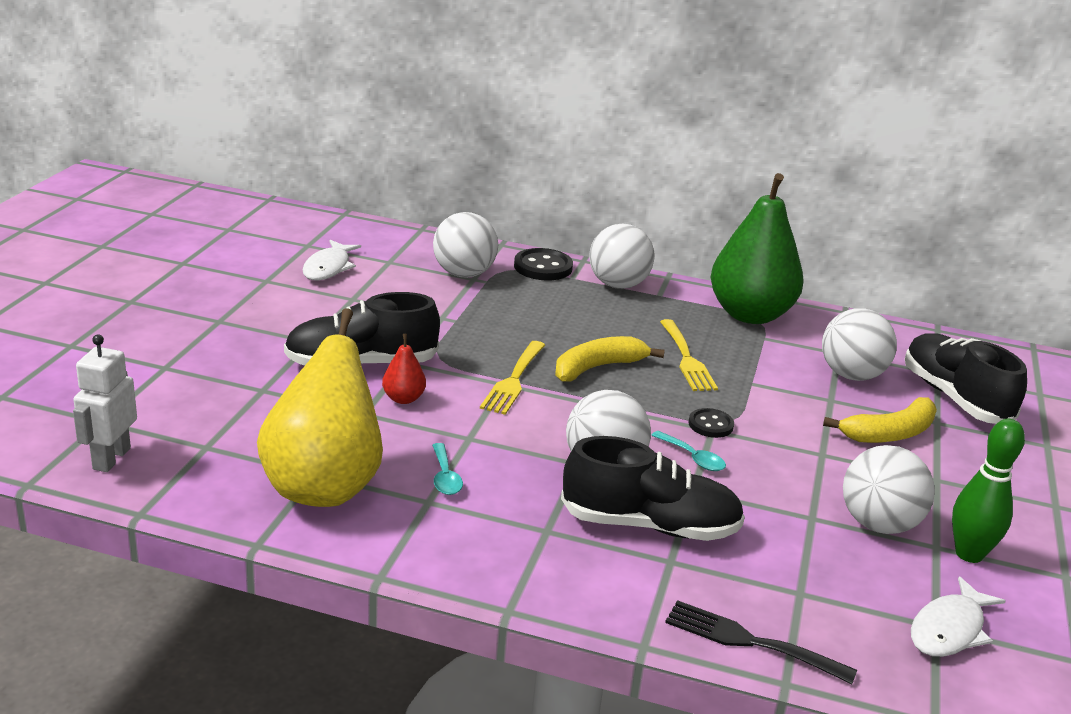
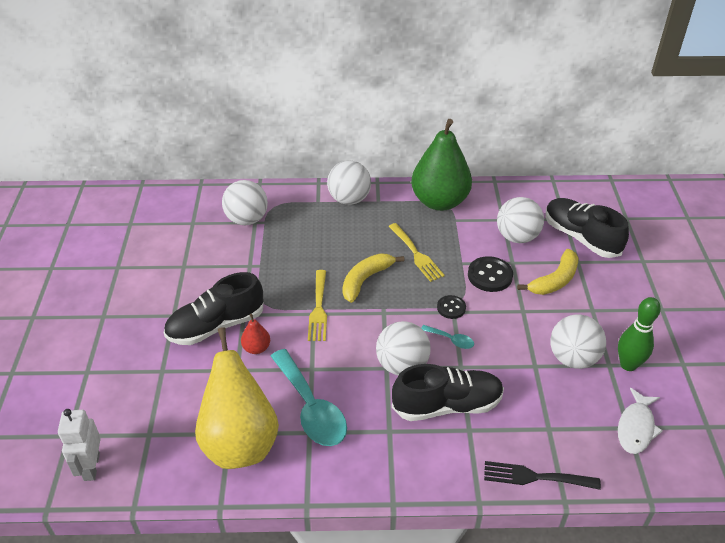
camera: 15 degrees left, 15 degrees up
white fish [303,240,361,281] -> none
turquoise spoon [432,443,463,495] -> turquoise spoon [271,349,347,446], size x2.22
black button [514,248,573,280] -> black button moved to [468,256,513,292]

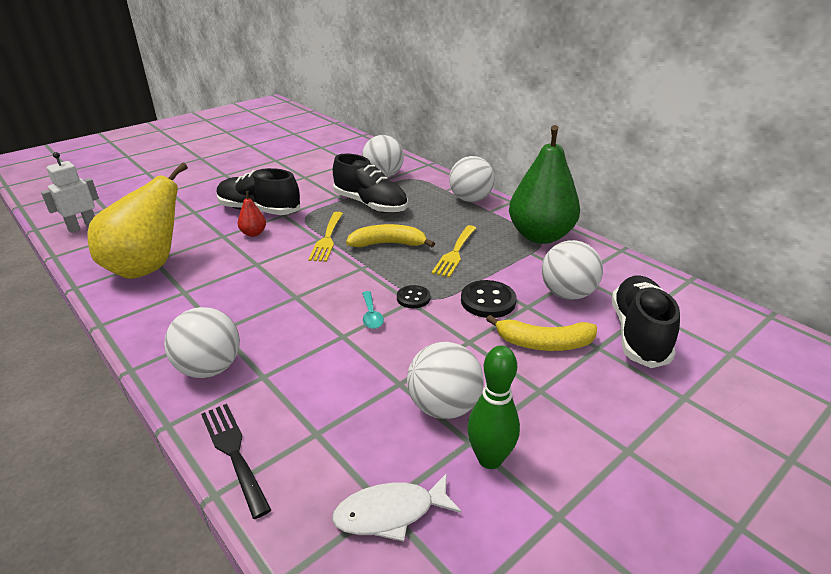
camera: 50 degrees right, 10 degrees down
turquoise spoon [271,349,347,446] -> none
yellow fork [308,270,327,341] -> yellow fork turned 45 degrees counterclockwise [308,212,343,262]
white ball [376,321,431,376] -> white ball moved to [164,307,240,378]
black shoe [392,364,504,421] -> black shoe moved to [333,154,407,213]

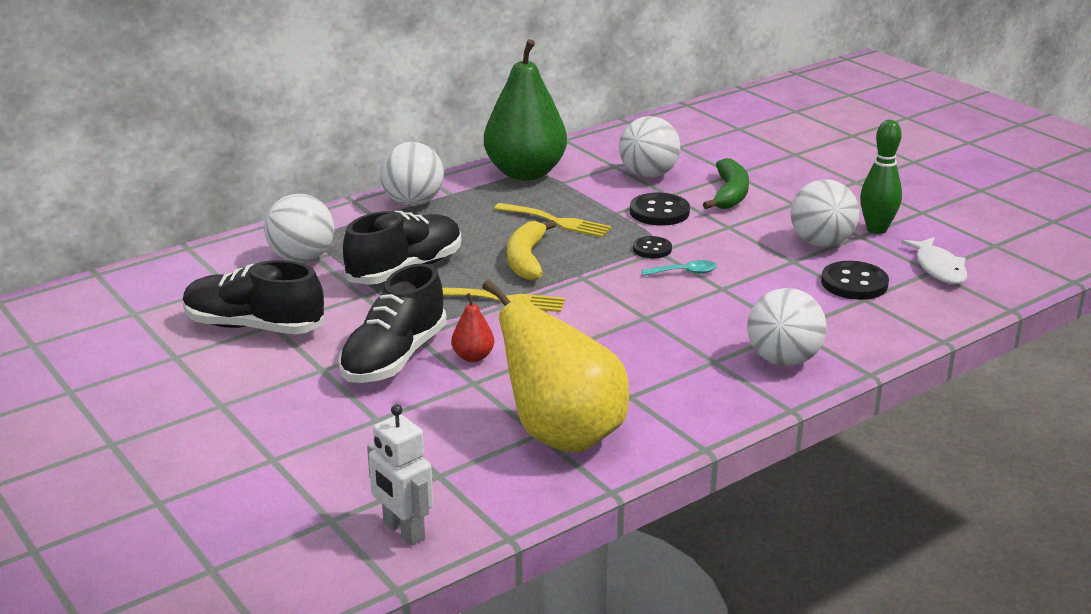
camera: 85 degrees left, 5 degrees down
black fork [201,404,271,519] -> none
yellow banana [486,315,597,351] -> green banana [703,158,749,209]
black shoe [612,275,680,368] -> black shoe moved to [183,260,324,334]
none -> black button [821,261,889,300]

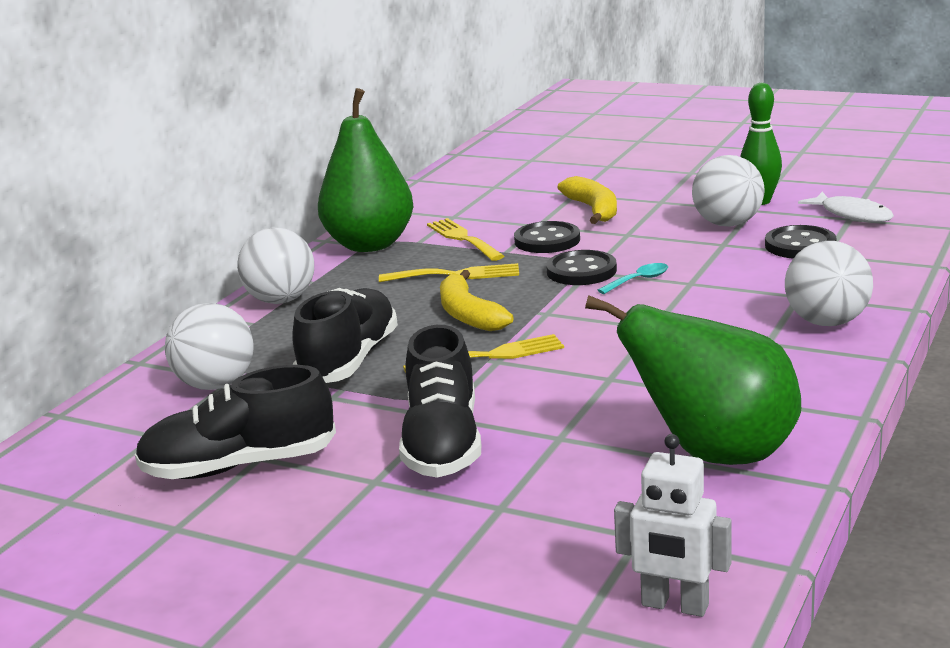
camera: 25 degrees left, 5 degrees down
red pear [451,293,494,362] -> none
yellow pear [482,279,629,453] -> green pear [585,295,801,465]
white ball [619,116,680,178] -> none
black button [633,236,672,258] -> black button [546,250,617,285], size x1.61
green banana [703,158,749,209] -> yellow banana [557,176,617,224]
none -> yellow fork [427,218,504,261]

